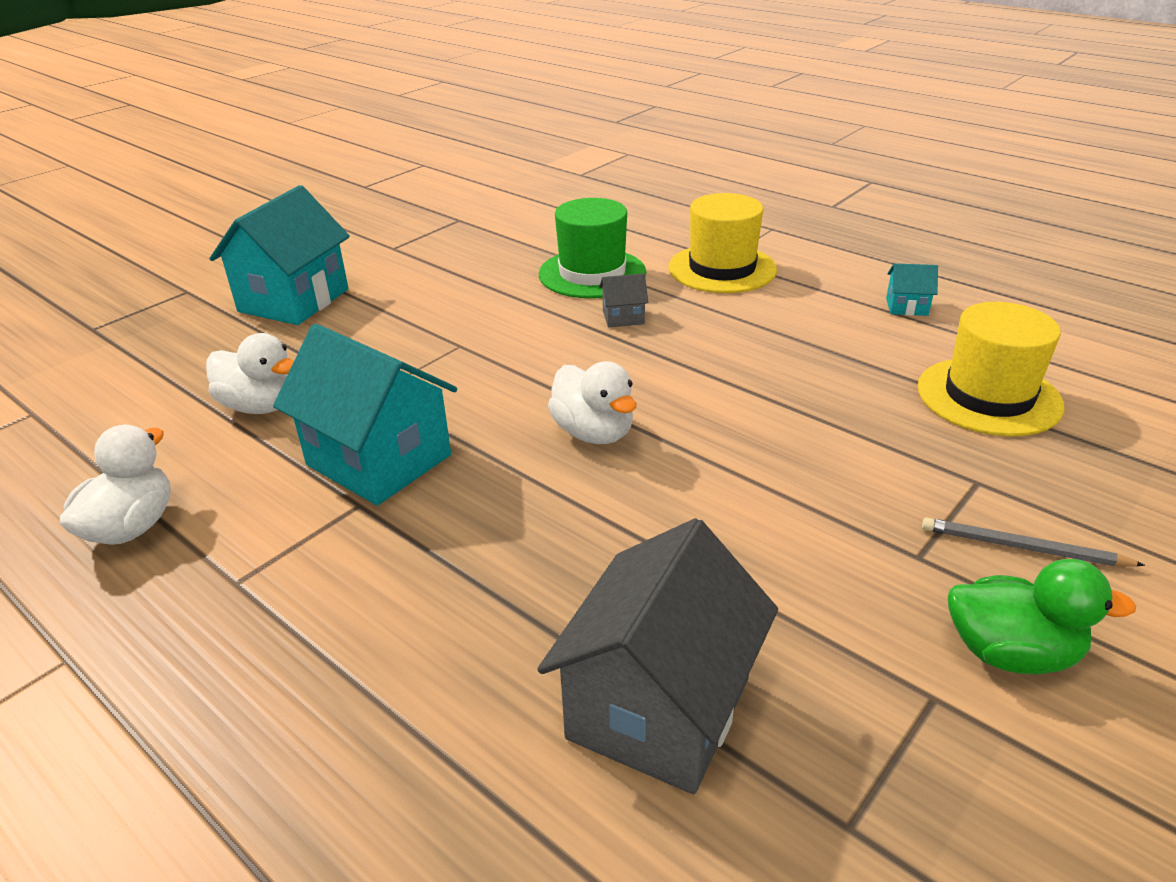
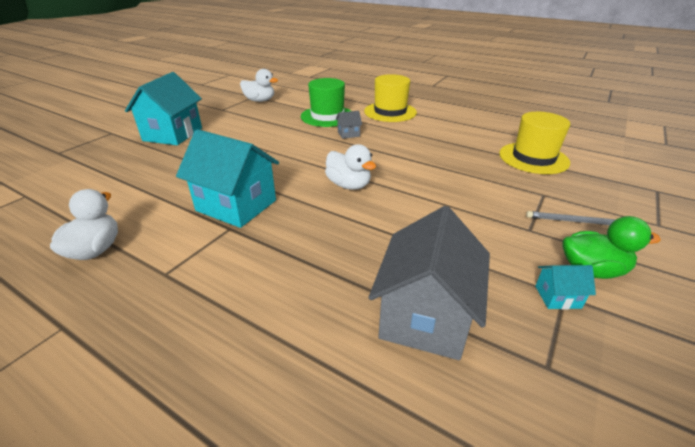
camera: 10 degrees left, 0 degrees up
white duck [206,333,294,414] -> white duck moved to [240,69,278,102]
turquoise house [886,263,938,316] -> turquoise house moved to [535,265,596,310]

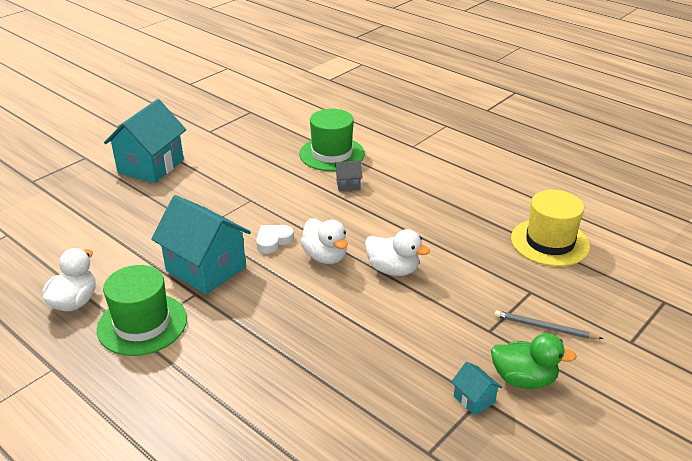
camera: 10 degrees right, 0 degrees up
white duck [240,69,278,102] -> white duck moved to [365,229,430,276]
yellow hat [364,74,417,122] -> none
grey house [369,206,490,360] -> none
turquoise house [535,265,596,310] -> turquoise house turned 45 degrees clockwise [451,362,502,415]
none -> green hat [97,265,187,356]
none -> white heart [256,225,294,254]

